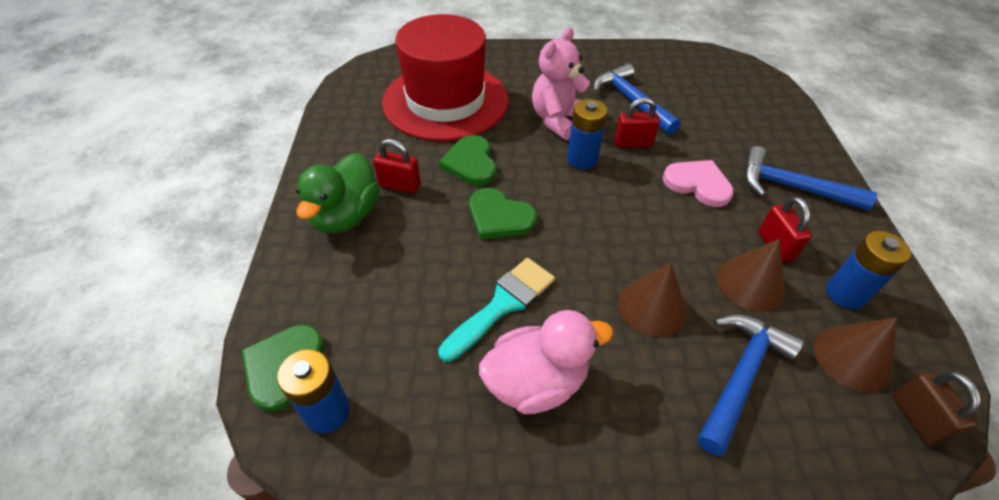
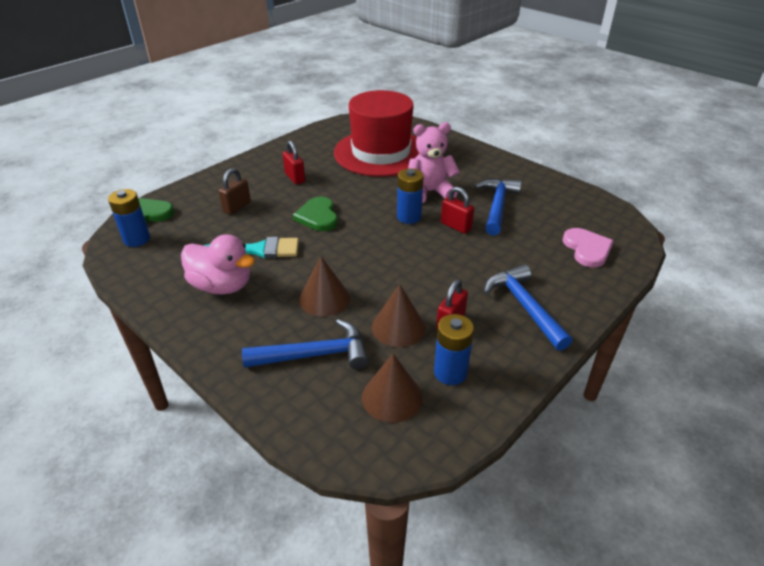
camera: 45 degrees right, 10 degrees down
green duck [296,153,380,233] -> none
green heart [439,135,496,185] -> none
pink heart [663,160,734,207] -> pink heart moved to [562,228,614,267]
brown padlock [893,371,981,446] -> brown padlock moved to [219,168,251,215]

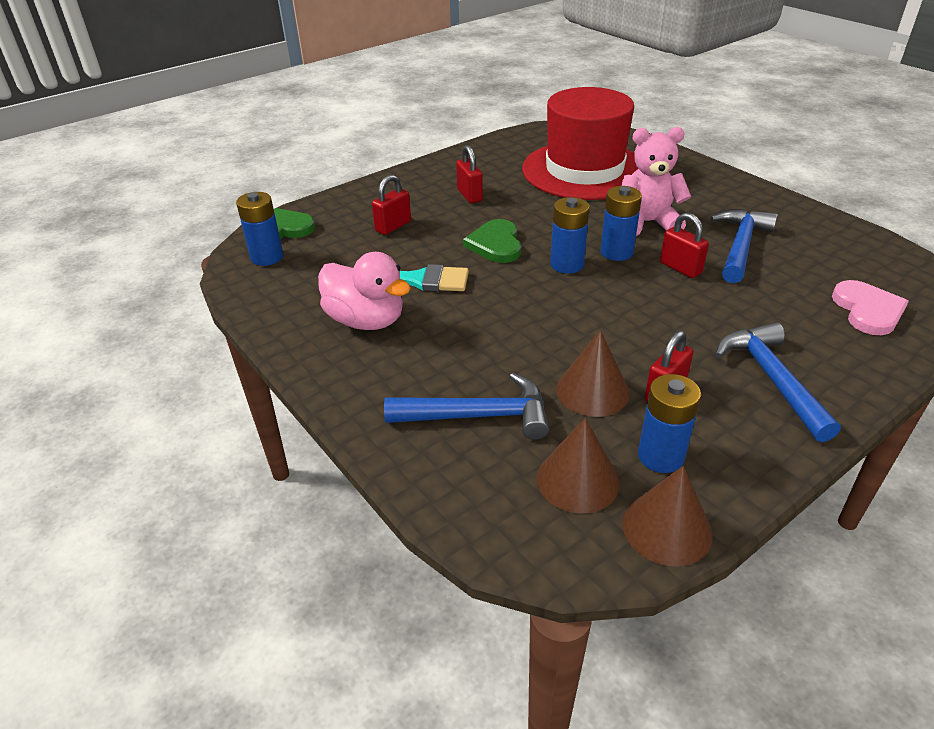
camera: 10 degrees right, 0 degrees up
brown padlock [219,168,251,215] -> red padlock [372,175,411,235]
brown cone [299,256,350,316] -> brown cone moved to [622,466,713,567]
none -> blue battery [550,197,590,274]

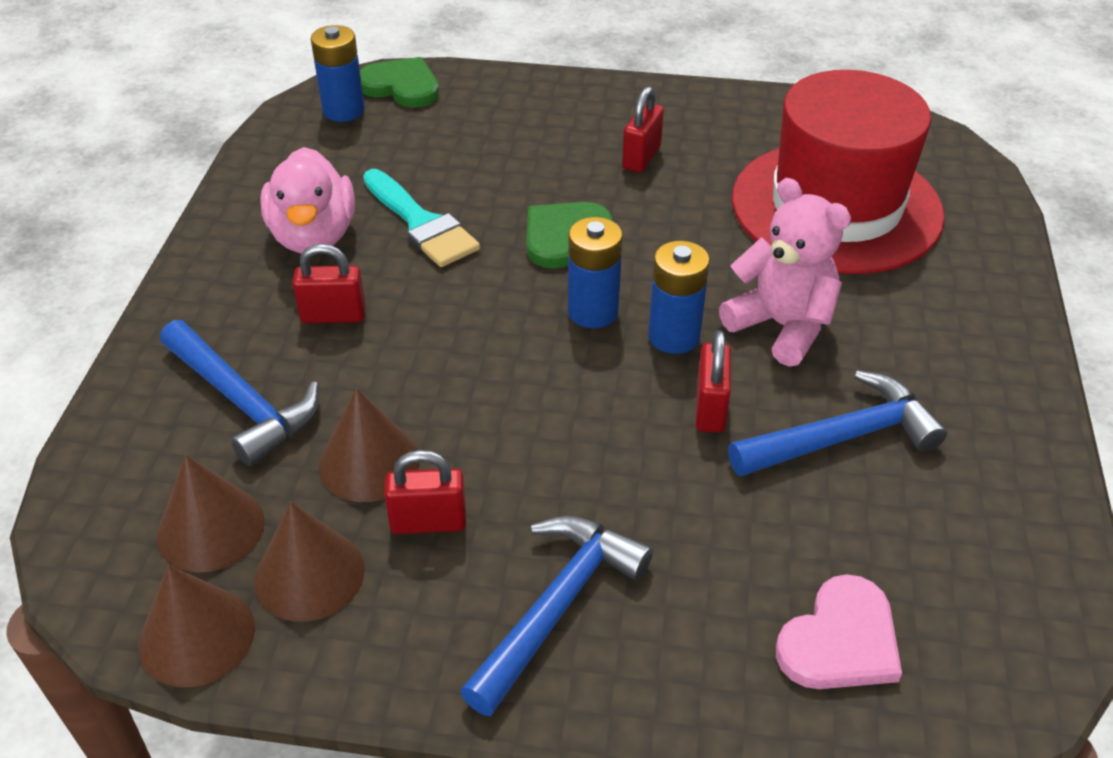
camera: 45 degrees right, 5 degrees up
red padlock [372,175,411,235] -> red padlock moved to [292,244,366,323]
blue battery [638,374,701,473] -> brown cone [254,502,365,621]

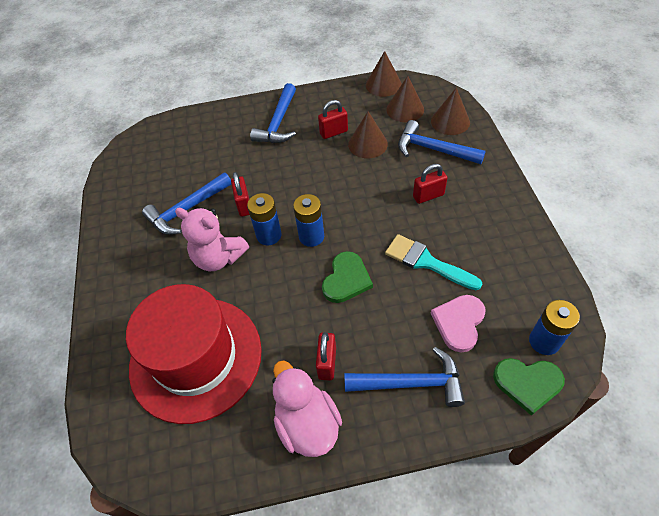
camera: 165 degrees right, 10 degrees up
brown cone [254,502,365,621] -> brown cone moved to [431,88,470,135]
pink duck [260,147,355,254] -> pink duck moved to [272,360,342,457]
pink heart [776,574,902,689] -> pink heart moved to [431,295,485,353]
none -> blue hammer [344,347,465,407]

